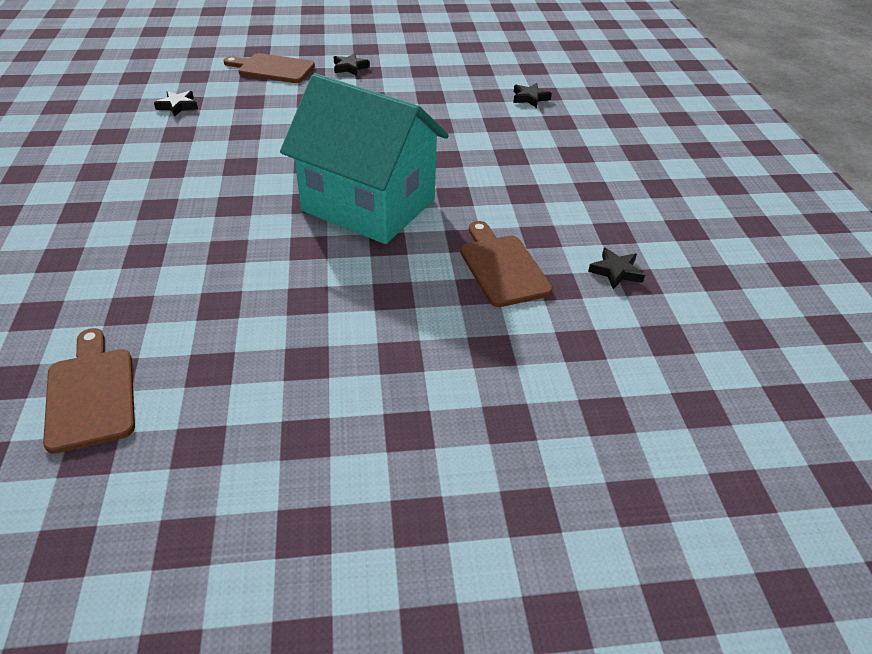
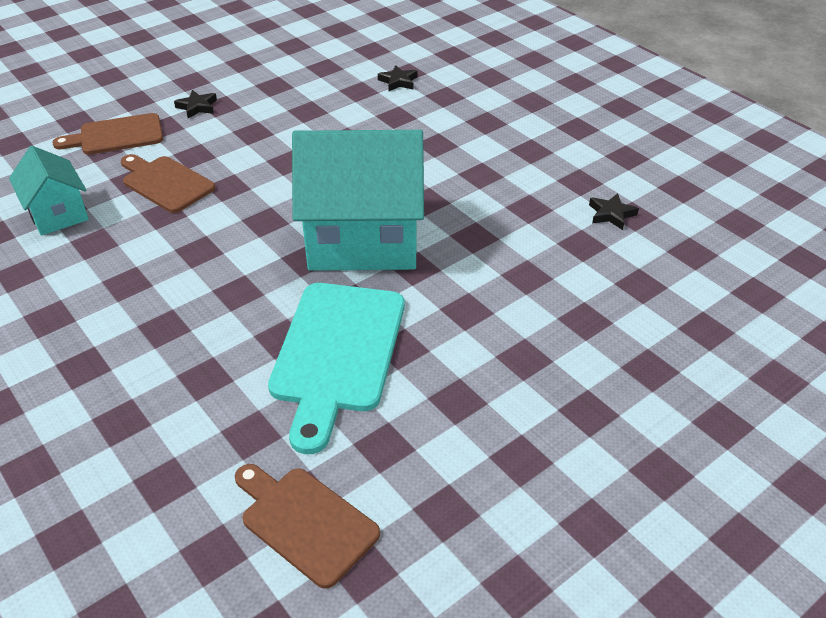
camera: 30 degrees left, 0 degrees up
black star [154,91,198,117] -> turquoise house [9,146,89,235]
brown cutting board [460,221,553,307] -> brown cutting board moved to [121,154,215,213]
none -> turquoise cutting board [268,283,405,454]

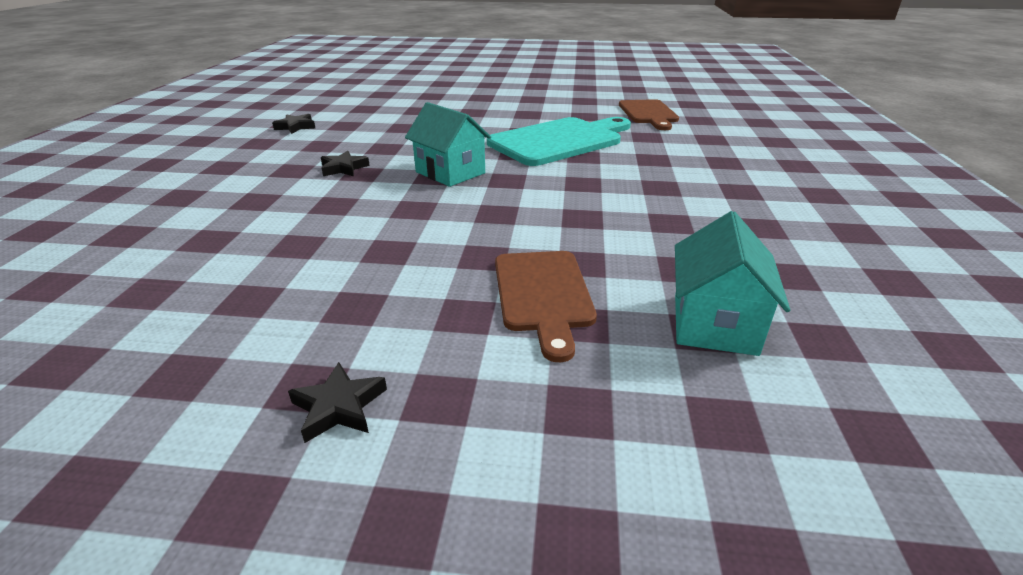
camera: 135 degrees left, 10 degrees down
brown cutting board [52,113,163,155] -> none
turquoise house [292,130,424,271] -> turquoise house [405,102,491,187], size x0.52
black star [378,65,417,92] -> black star moved to [321,151,370,176]

